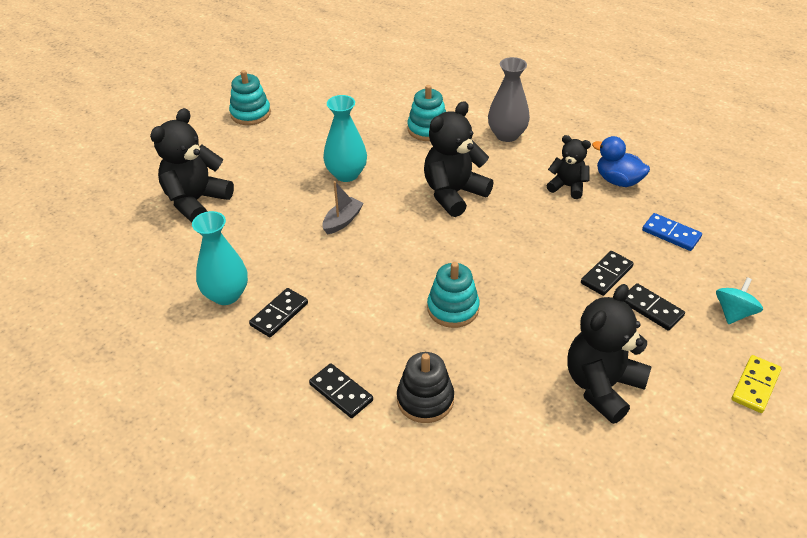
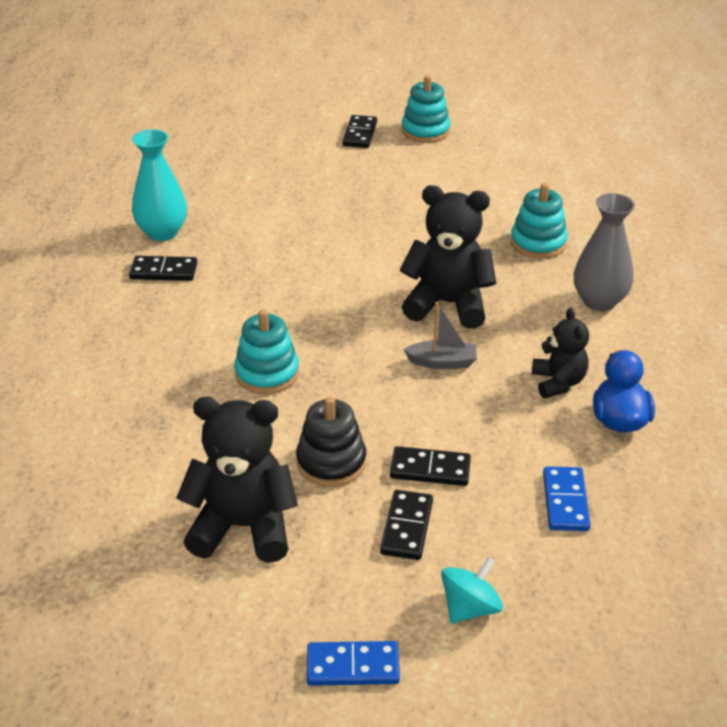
camera: 55 degrees right, 5 degrees down
black teddy bear [150,108,234,222] -> none
black domino [309,363,373,418] -> black domino moved to [342,115,377,148]
grey boat [322,181,364,234] -> grey boat moved to [403,302,477,369]
turquoise vase [323,95,367,182] -> none
black stacking toy [397,352,454,423] -> black stacking toy moved to [296,396,366,487]
turquoise spinning top [716,277,763,324] -> turquoise spinning top turned 45 degrees counterclockwise [441,557,503,623]
yellow domino [732,355,781,413] -> blue domino [307,641,400,686]

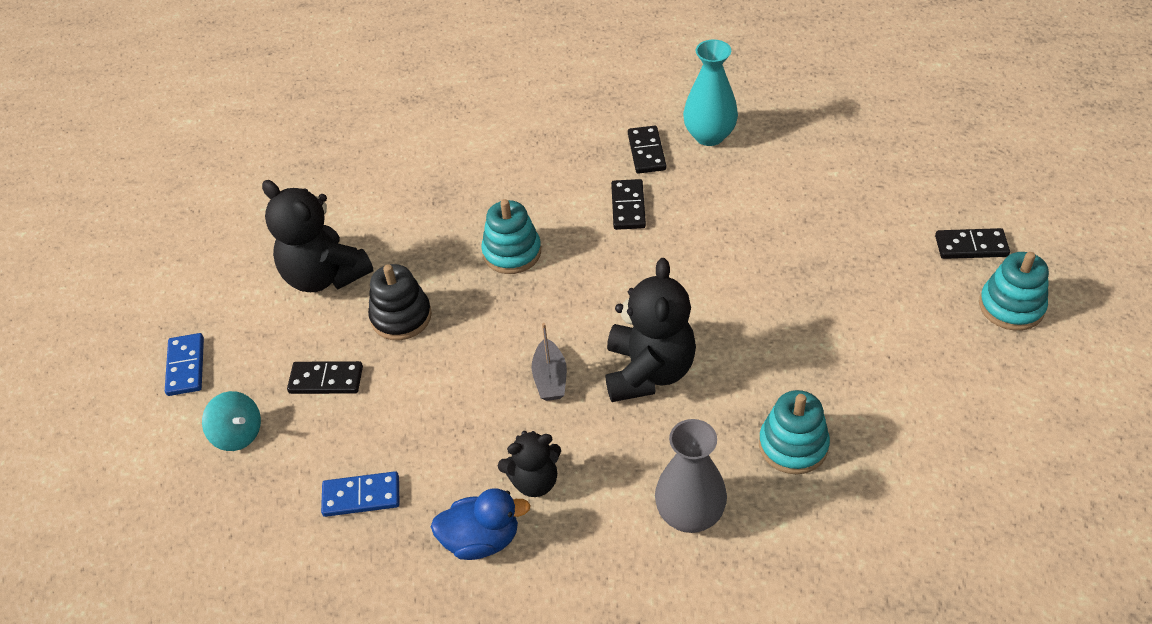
camera: 85 degrees right, 10 degrees up
black teddy bear [176,397,298,563] -> black teddy bear turned 135 degrees clockwise [262,180,373,292]
black domino [390,446,471,486] -> black domino moved to [611,179,646,230]

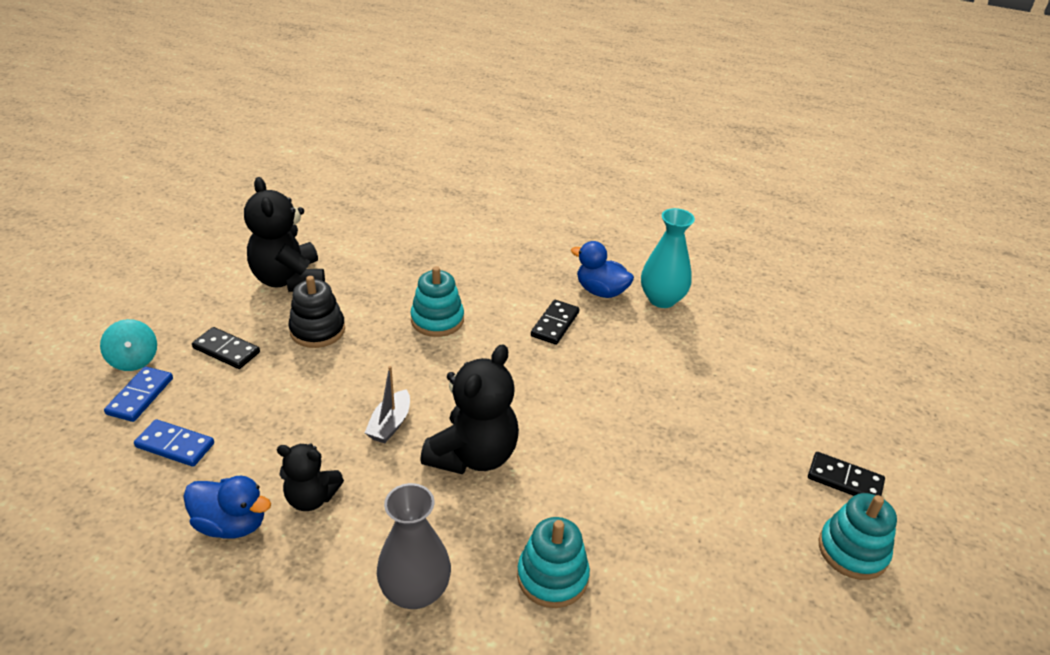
camera: 20 degrees right, 10 degrees down
blue domino [165,333,204,396] -> blue domino moved to [104,366,173,422]
black domino [628,126,666,174] -> blue duck [571,241,634,298]

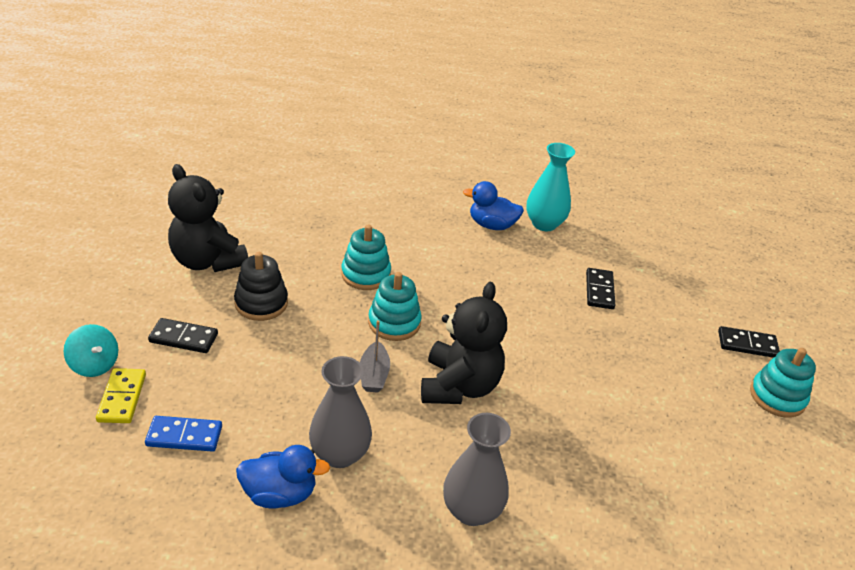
camera: 20 degrees left, 0 degrees up
blue domino [104,366,173,422] -> yellow domino [96,368,146,423]
black teddy bear [277,443,344,511] -> grey vase [309,356,372,468]
turquoise stacking toy [517,517,590,608] -> turquoise stacking toy moved to [368,272,422,341]
black domino [531,300,579,345] -> black domino moved to [586,268,615,309]

